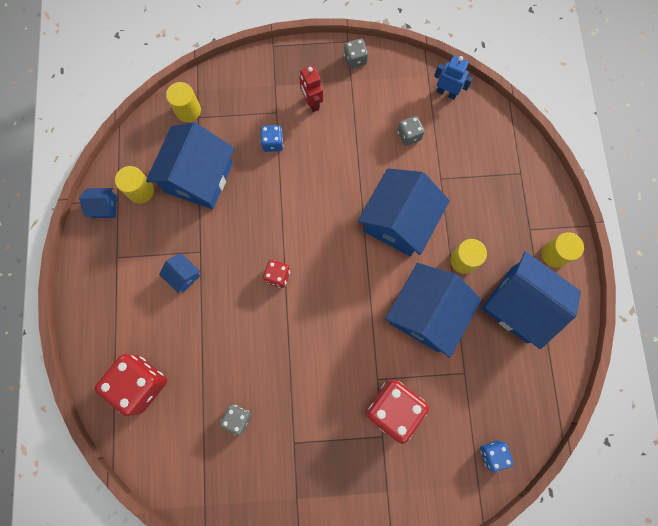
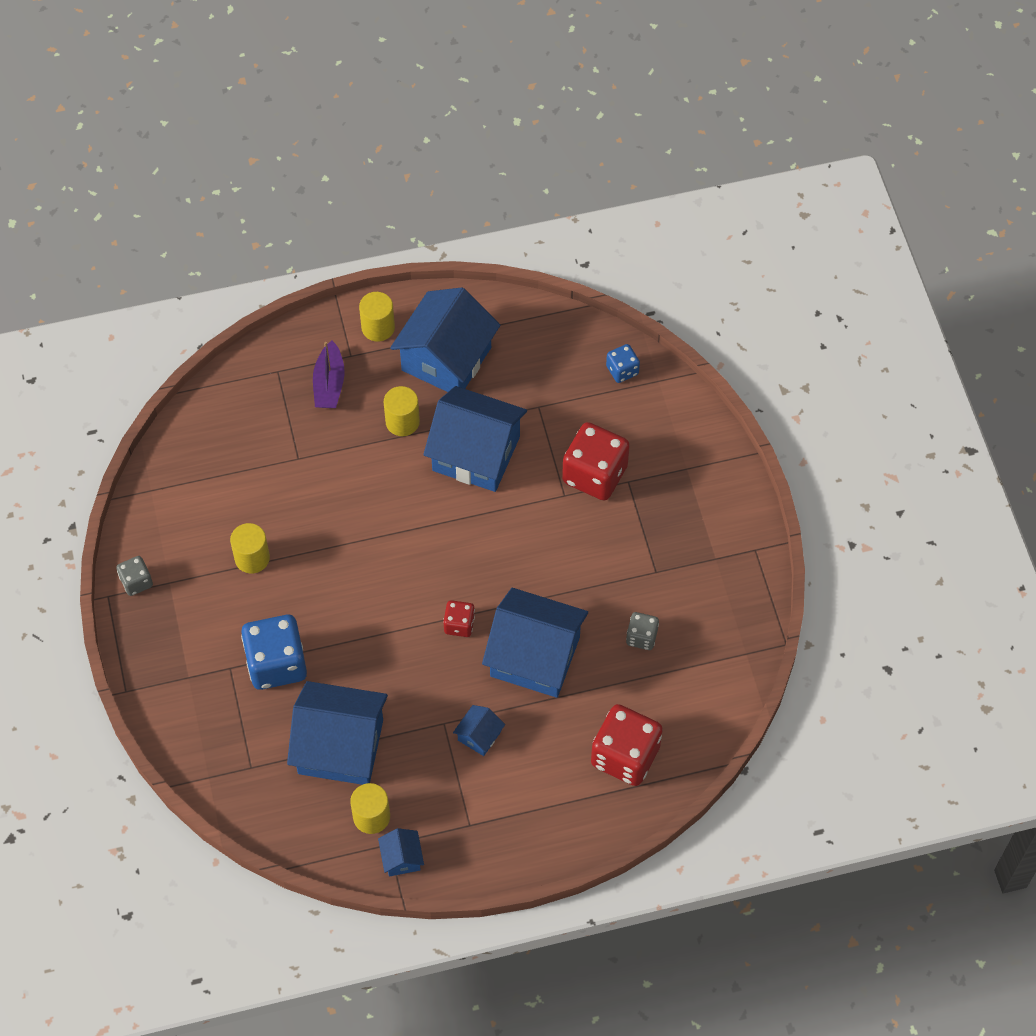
camera: 100 degrees left, 15 degrees down
yellow cylinder [166,82,201,122] -> yellow cylinder moved to [230,523,270,574]
blue dice [260,125,283,152] -> blue dice [241,615,307,690], size x1.96
red robot [299,66,323,112] -> none
blue house [357,168,450,256] -> blue house moved to [482,588,588,698]
grey dice [397,116,425,146] -> none
blue robot [434,56,473,100] -> none
none -> purple boat [313,341,345,408]

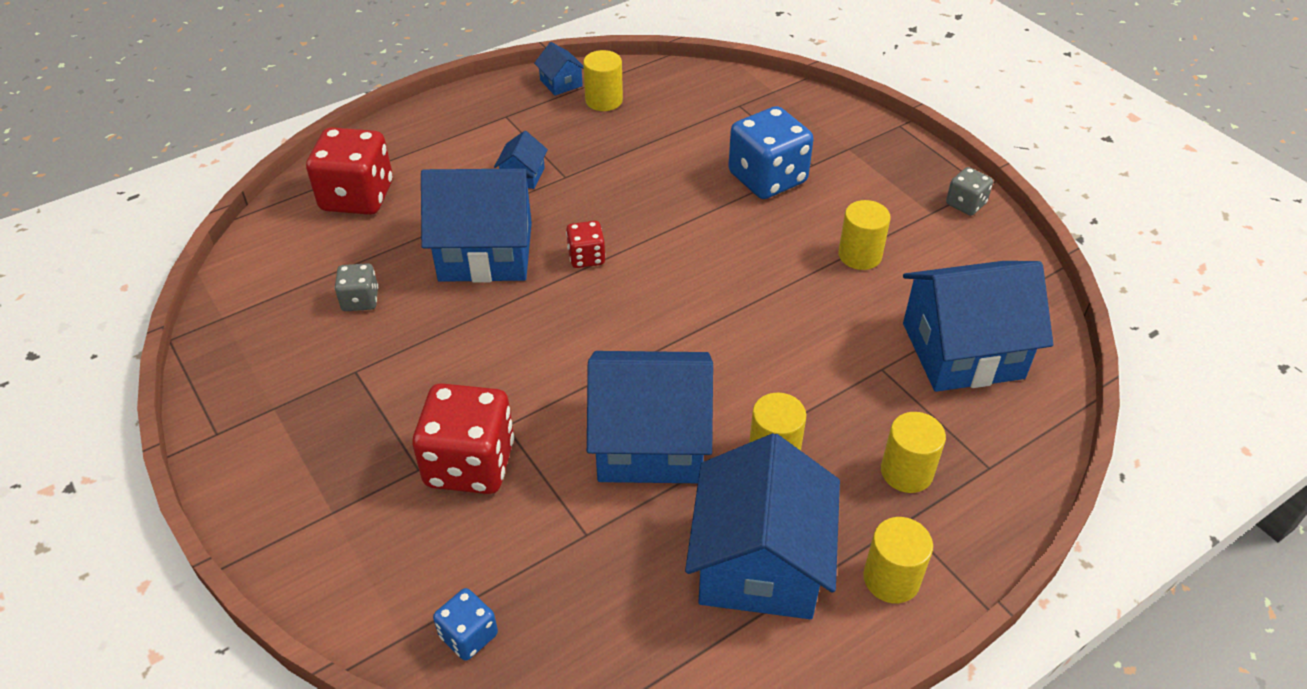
camera: 160 degrees right, 15 degrees down
blue house [287,681,388,785] -> blue house moved to [903,261,1053,392]
purple boat [313,341,345,408] -> yellow cylinder [881,412,946,493]

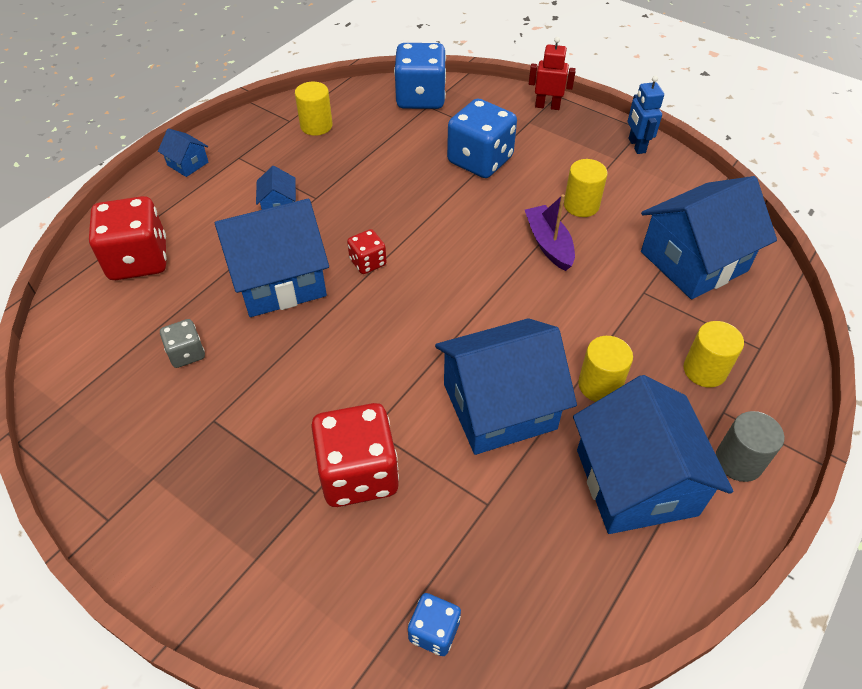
camera: 20 degrees left, 5 degrees up
blue house [534,42,584,96] -> blue house moved to [158,128,208,177]
yellow cylinder [863,517,933,603] -> grey cylinder [716,411,785,482]
grey dice [946,167,993,216] -> blue robot [628,75,664,154]
none -> blue dice [394,43,446,109]
none -> purple boat [525,195,575,271]
none -> red robot [529,37,576,110]

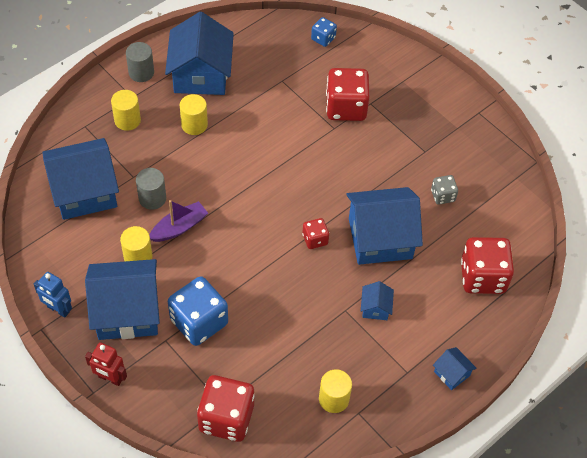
camera: 170 degrees left, 5 degrees up
blue dice [394,43,446,109] -> red dice [197,375,255,442]
blue house [435,318,577,455] -> blue house moved to [85,259,160,340]
purple boat [525,195,575,271] -> purple boat turned 120 degrees counterclockwise [149,200,208,242]
blue robot [628,75,664,154] -> blue robot turned 120 degrees clockwise [34,272,72,318]
none -> grey cylinder [136,168,166,210]

